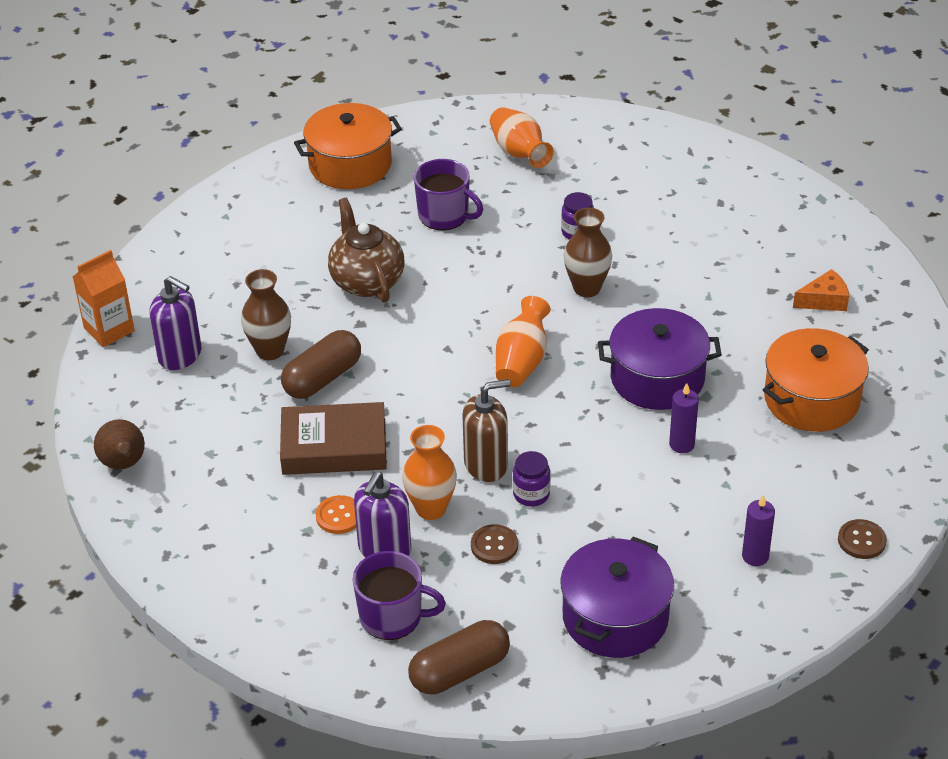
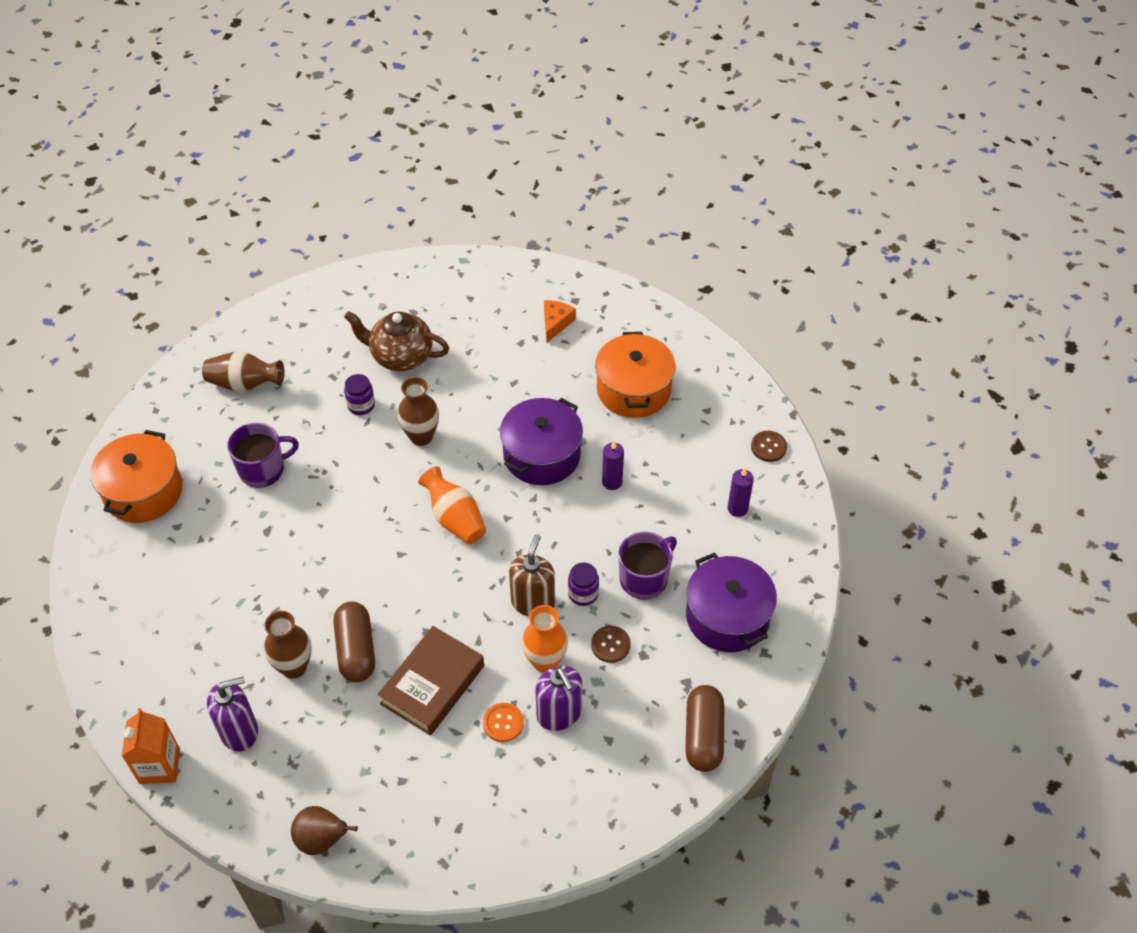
camera: 55 degrees left, 10 degrees up
brown teapot [328,198,404,302] -> brown teapot moved to [344,311,449,371]
purple mug [353,551,446,640] -> purple mug moved to [619,532,677,600]
orange vase [490,107,554,168] -> brown vase [202,351,285,392]

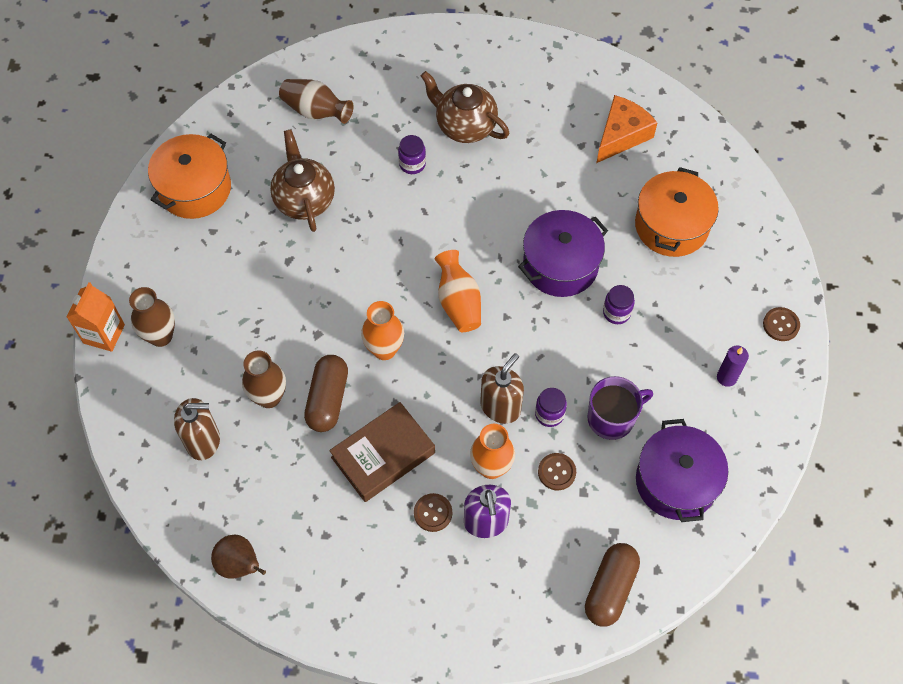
camera: 20 degrees right, 10 degrees up
orange carton [122,708,180,784] -> orange carton moved to [67,282,125,352]
purple soap dispenser [207,676,258,751] -> brown soap dispenser [174,398,220,460]
purple mug [227,423,299,488] -> brown teapot [270,129,335,232]
brown vase [397,377,439,446] -> brown vase moved to [129,287,175,347]
orange button [483,703,524,742] -> brown button [414,493,452,532]
orange cheese [544,300,576,343] -> orange cheese [596,95,657,163], size x1.57
purple candle [602,441,624,490] -> purple jar [603,285,635,324]
none -> orange vase [361,301,404,360]

